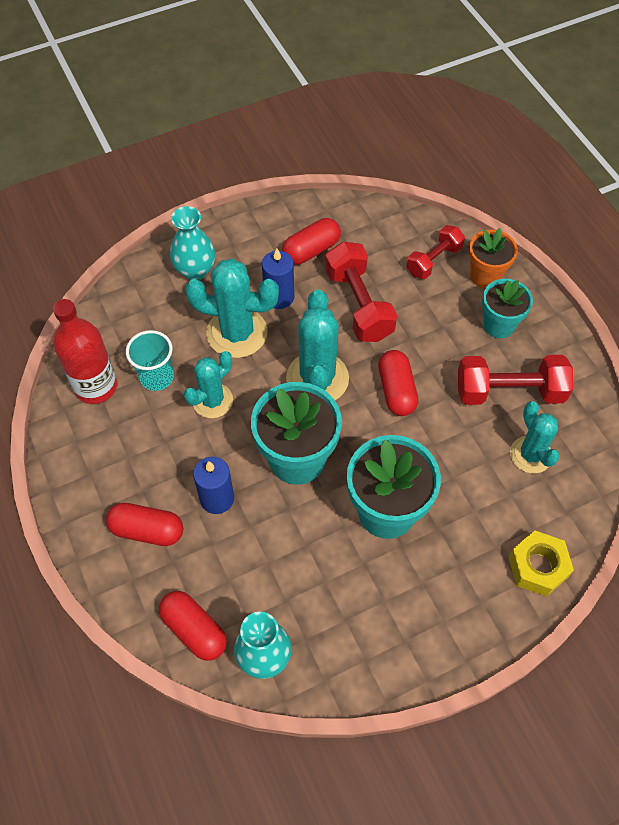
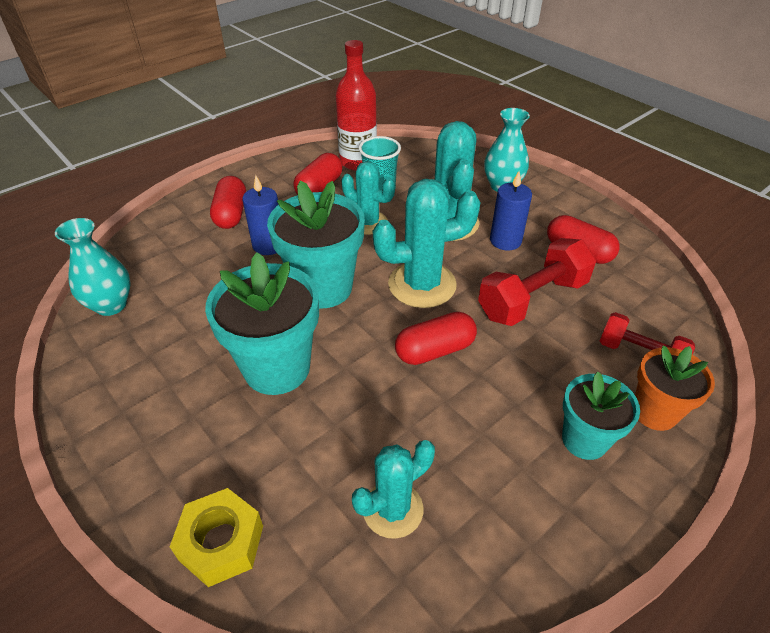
camera: 75 degrees right, 15 degrees down
red capsule [159,591,227,661] -> red capsule moved to [293,153,343,195]
red dumbbell [458,355,573,405] -> none

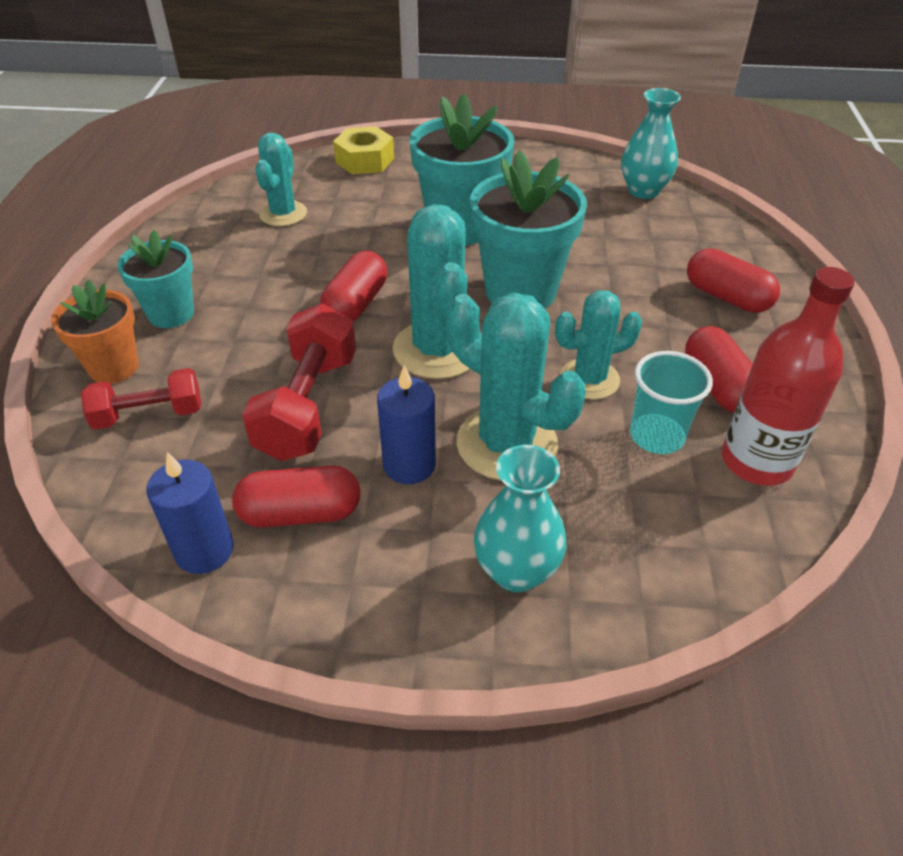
camera: 135 degrees right, 0 degrees up
blue candle [242,175,279,255] -> blue candle moved to [146,452,234,574]
turquoise cactus [373,179,481,308] -> turquoise cactus turned 45 degrees counterclockwise [393,204,470,379]

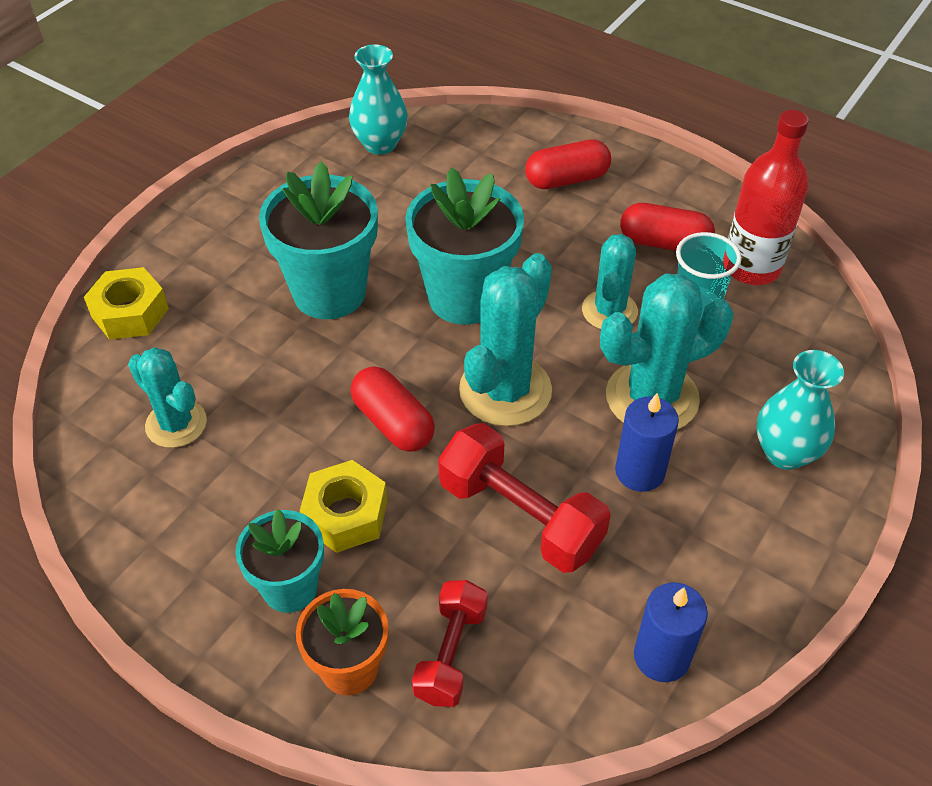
camera: 60 degrees left, 5 degrees up
red capsule [232,465,361,528] -> none
turquoise cactus [393,204,470,379] -> turquoise cactus turned 75 degrees counterclockwise [459,253,552,426]
none -> yellow nut [300,460,387,553]

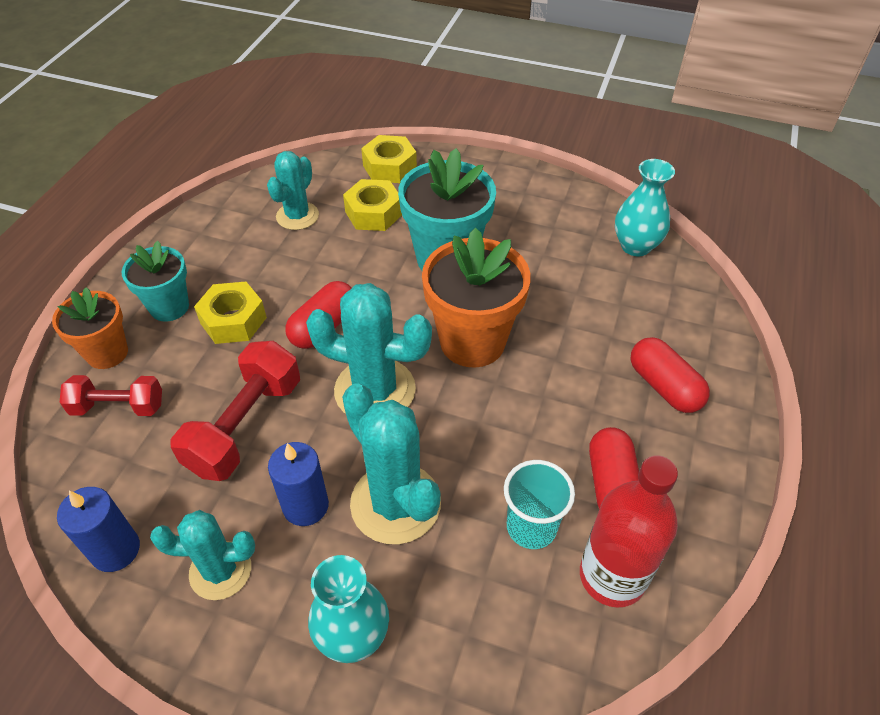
camera: 75 degrees right, 0 degrees up
turquoise flower pot [405,168,524,325] -> orange flower pot [422,228,531,368]
turquoise cactus [582,234,638,329] -> turquoise cactus moved to [150,510,255,600]
none -> yellow nut [343,179,402,231]

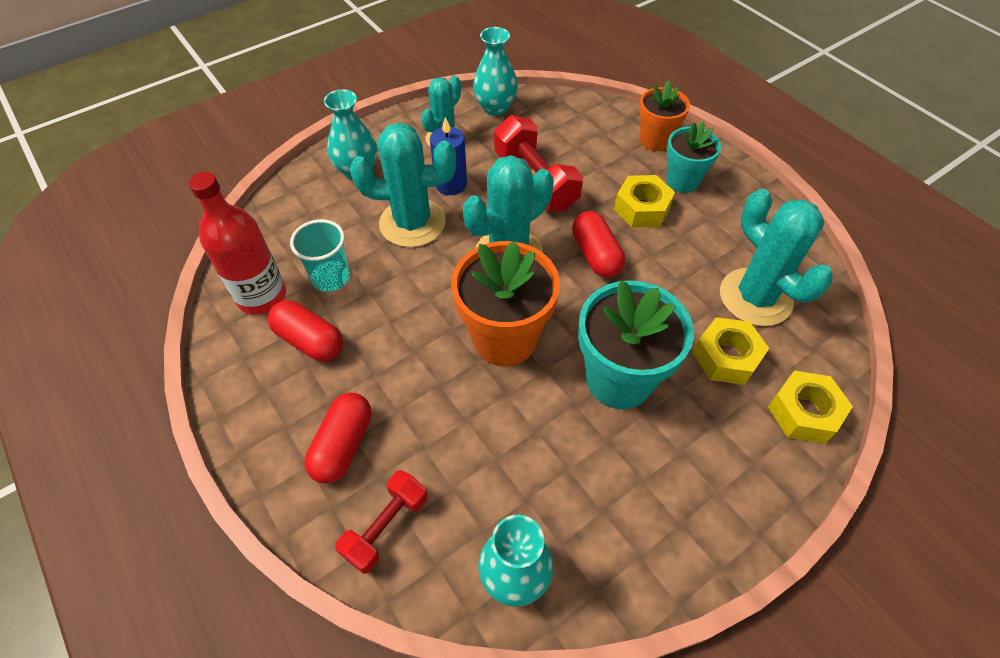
camera: 125 degrees right, 5 degrees up
blue candle [57,487,140,572] -> turquoise vase [473,27,518,116]
red dumbbell [60,375,162,416] -> red dumbbell moved to [335,470,427,574]
turquoise cactus [267,151,319,230] -> turquoise cactus [720,189,833,326], size x1.56
red capsule [630,337,710,413] -> red capsule turned 75 degrees counterclockwise [304,392,371,483]

